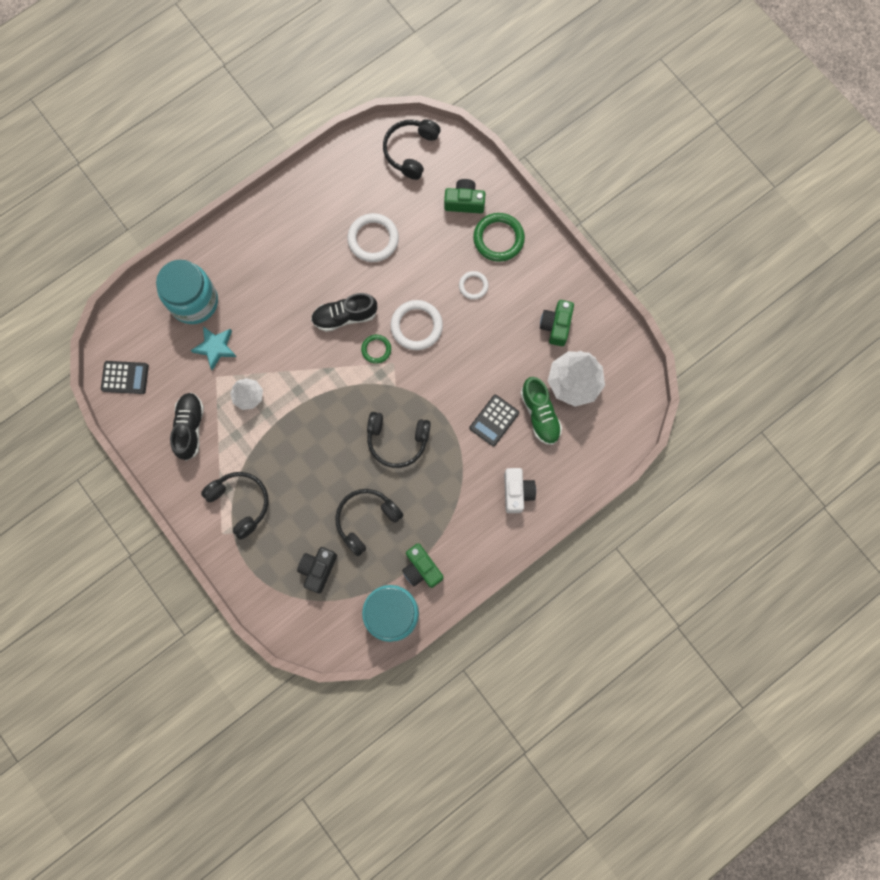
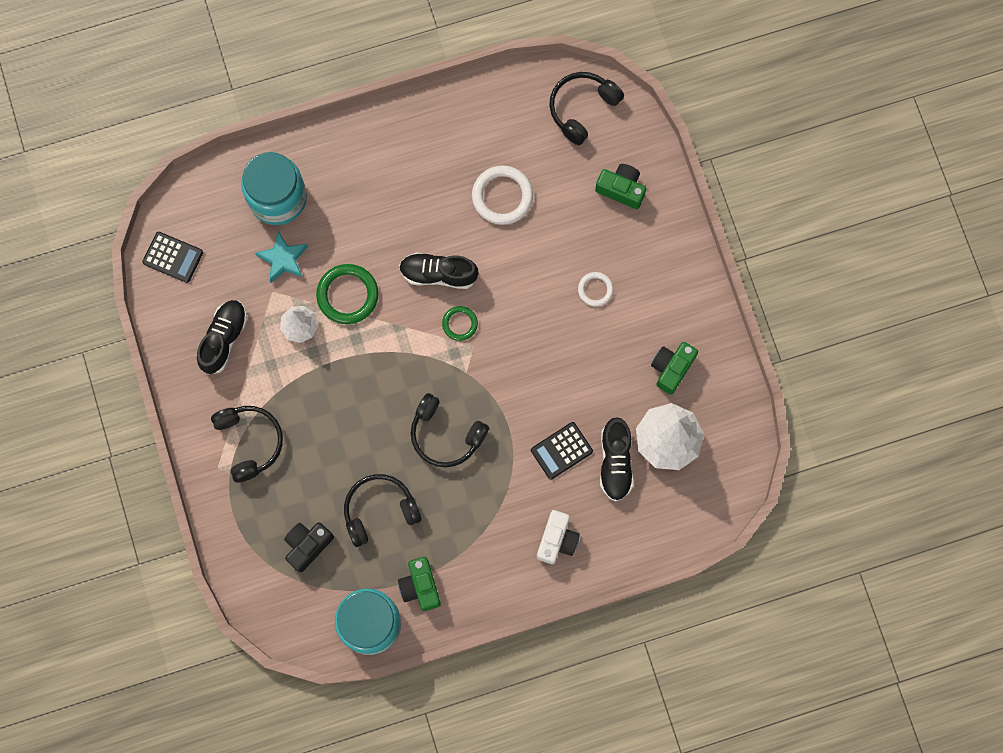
camera: 20 degrees right, 0 degrees up
white ring [390,300,443,350] -> none
green ring [473,213,525,262] -> green ring moved to [316,264,378,324]
green shoe [520,377,562,445] -> black shoe [600,417,634,502]

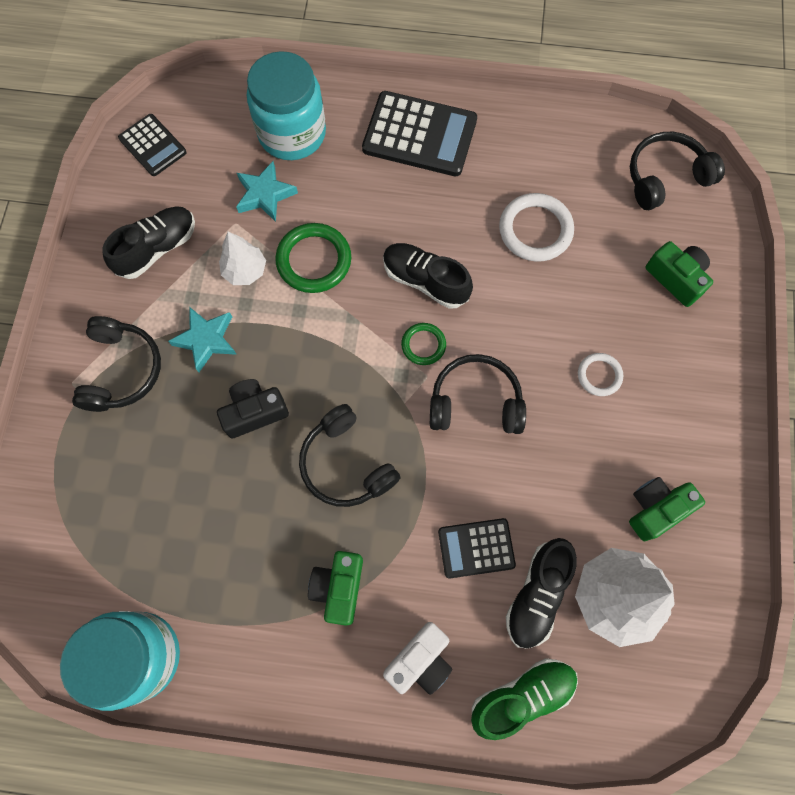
camera: 25 degrees right, 5 degrees down
black camera [284,522,334,572] -> black camera moved to [217,379,289,438]
black headphones [344,474,422,547] -> black headphones moved to [430,354,526,434]
green camera [398,557,441,611] -> green camera moved to [308,551,363,626]
none -> turquoise star [168,307,237,372]
none -> black calculator [362,91,477,176]
none -> green shoe [471,658,578,740]

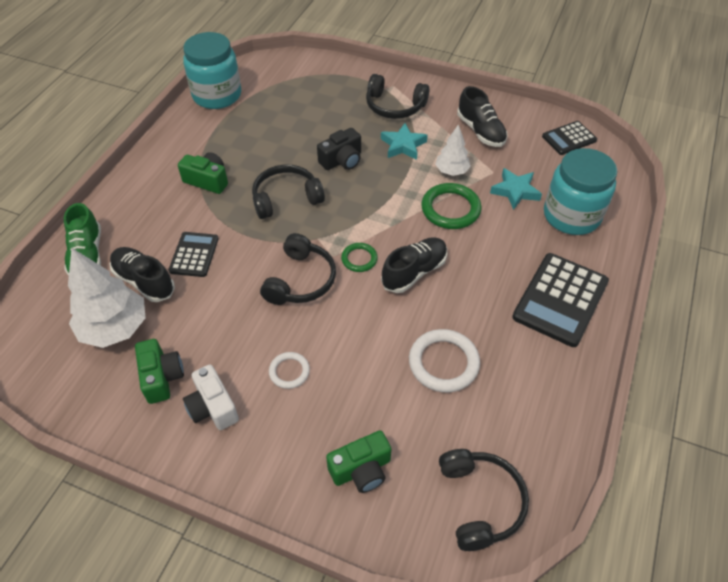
camera: 105 degrees right, 20 degrees down
black camera [217,379,289,438] -> black camera turned 60 degrees clockwise [317,128,361,170]
white camera [383,622,452,695] -> white camera moved to [183,364,239,430]

